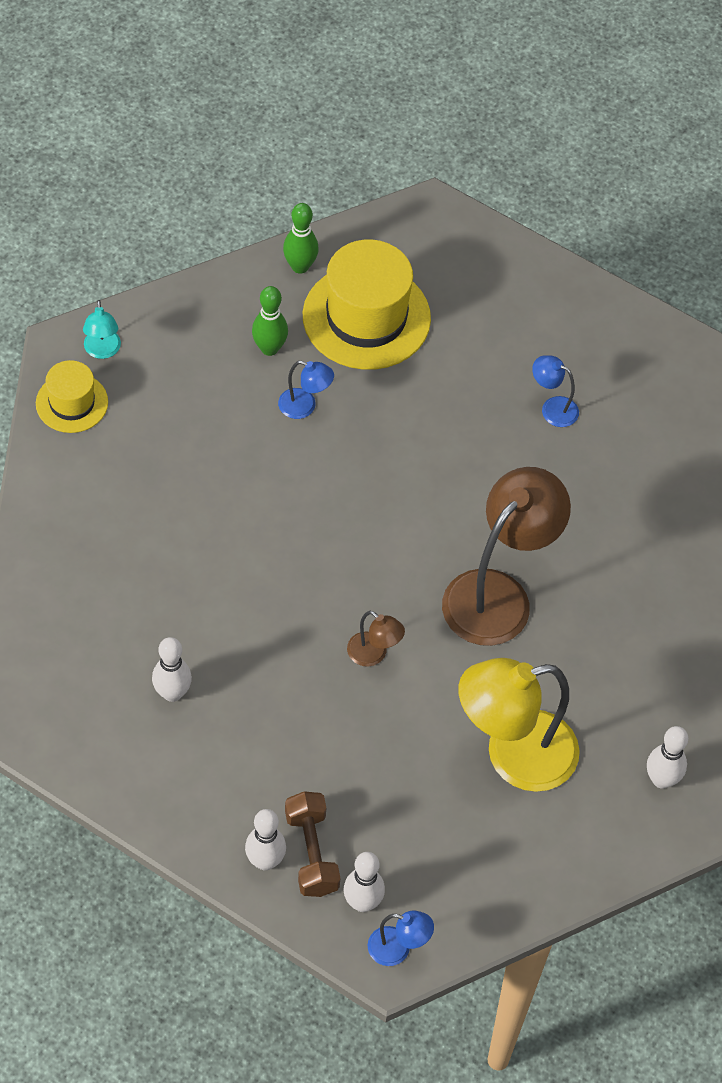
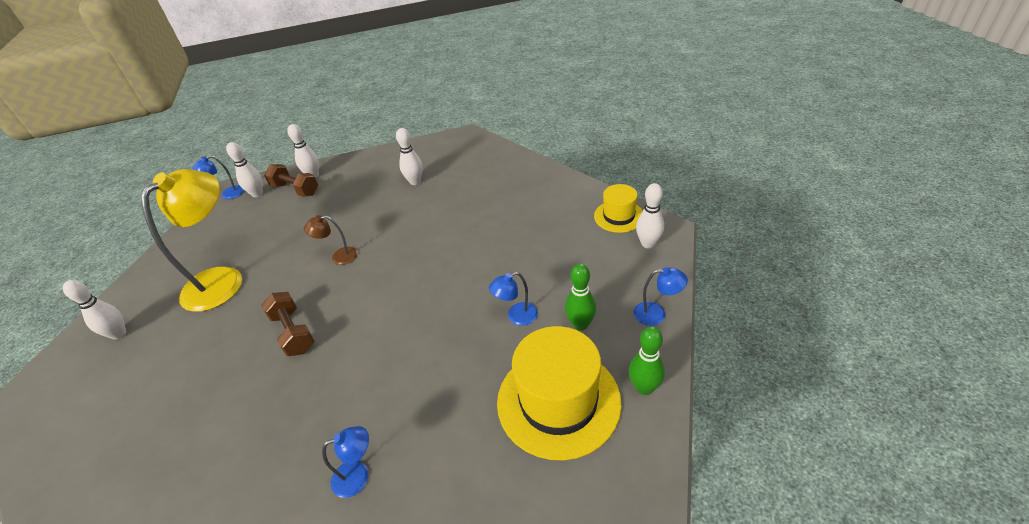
camera: 140 degrees right, 15 degrees down
turquoise lamp [83,300,121,359] -> white bowling pin [636,183,664,248]
brown lamp [442,467,571,646] -> brown dumbbell [261,292,315,356]
none -> blue lamp [633,267,688,326]

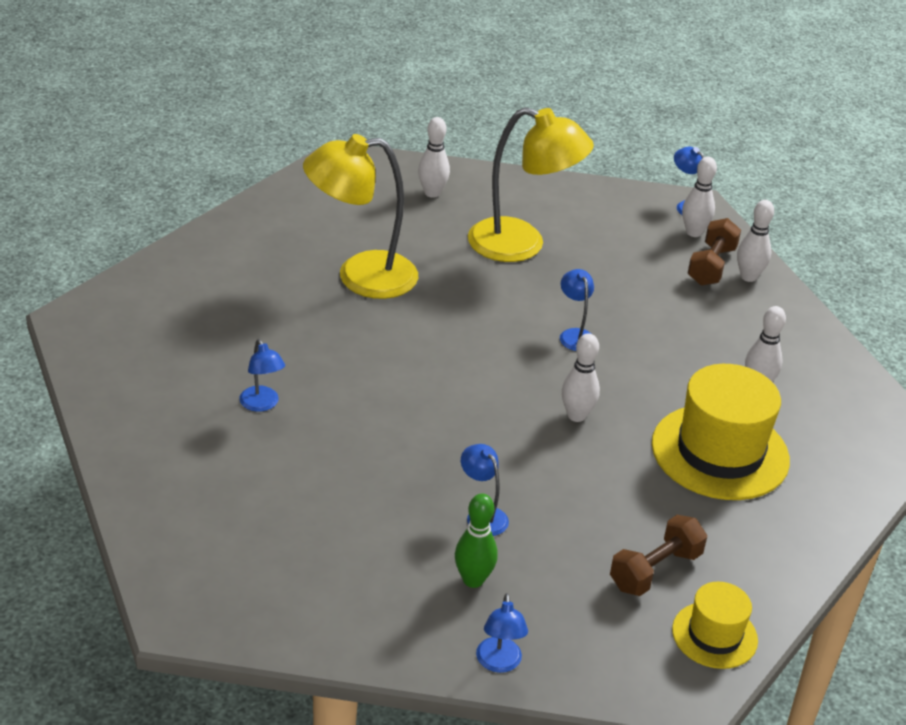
camera: 75 degrees right, 5 degrees down
brown dumbbell [261,292,315,356] -> brown dumbbell moved to [610,515,707,596]
brown lamp [304,215,358,265] -> blue lamp [560,269,594,351]
yellow hat [497,326,622,460] -> yellow hat moved to [652,364,790,500]
green bowling pin [629,326,665,395] -> none
white bowling pin [636,183,664,248] -> white bowling pin moved to [562,333,600,422]
none -> yellow lamp [303,134,418,299]

